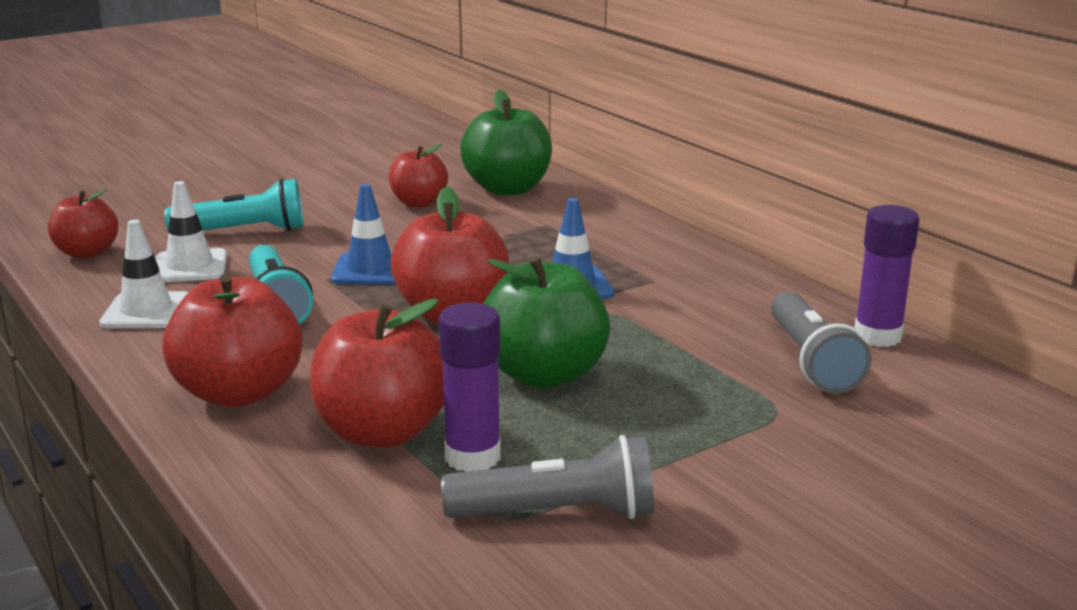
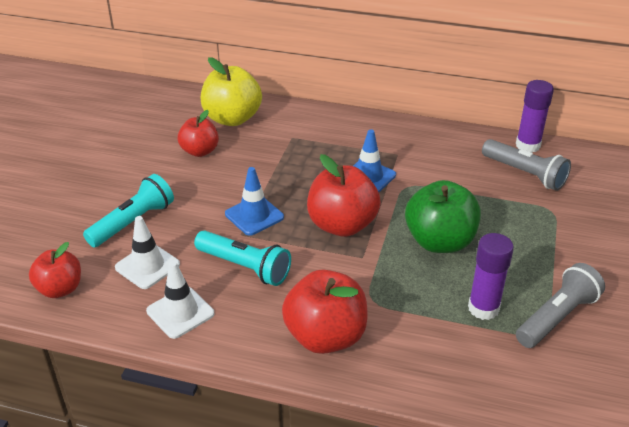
camera: 40 degrees left, 15 degrees up
red apple [310,299,444,447] -> none
green apple [460,90,552,196] -> yellow apple [201,57,262,126]

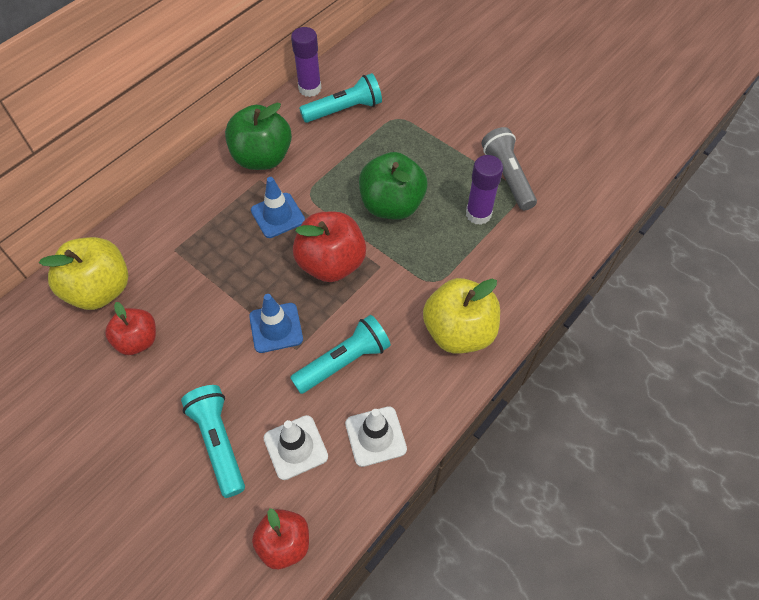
camera: 65 degrees left, 20 degrees up
red apple [282,270,368,354] -> yellow apple [423,278,500,354]
grey flashlight [482,139,571,191] -> turquoise flashlight [299,73,382,123]
none -> green apple [225,102,292,170]

